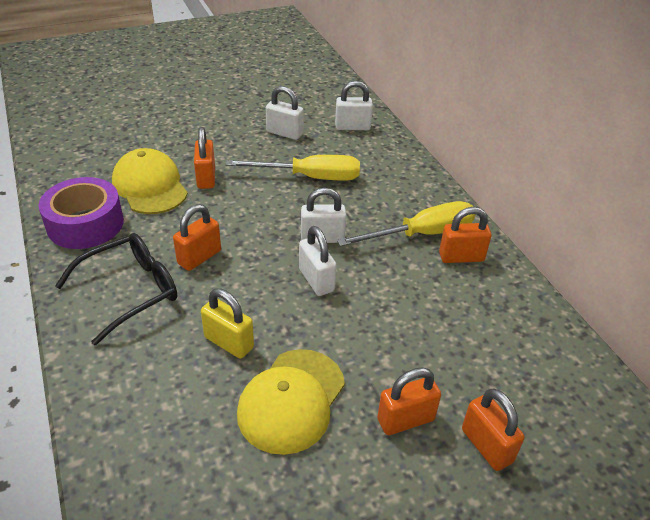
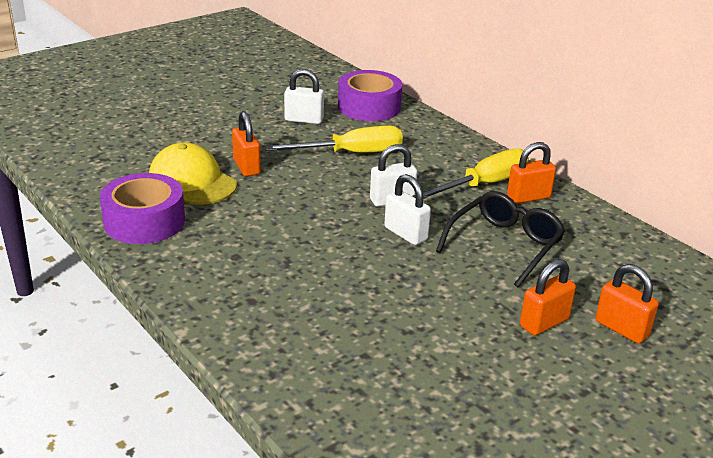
camera: 15 degrees left, 10 degrees down
black glasses [55,233,177,346] -> black glasses moved to [436,191,565,287]
orange padlock [173,204,221,271] -> none
yellow padlock [201,288,254,359] -> none
yellow cap [237,349,345,455] -> none
white padlock [335,81,373,130] -> purple tape [338,70,402,121]

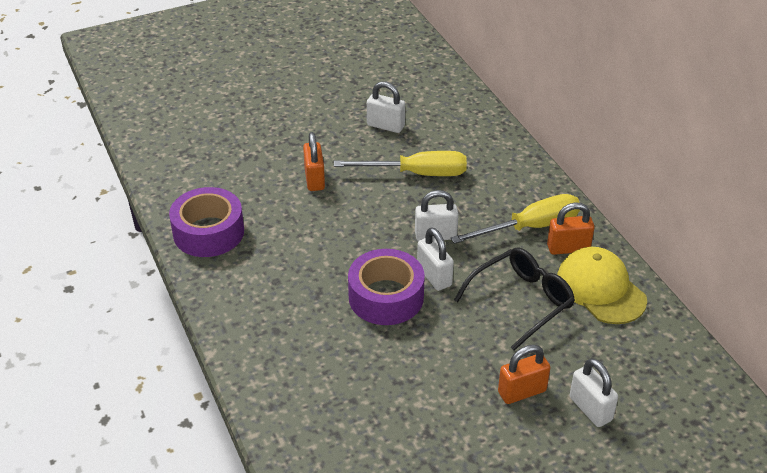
camera: 15 degrees right, 10 degrees up
yellow cap [149,142,237,205] -> yellow cap moved to [557,247,647,324]
purple tape [338,70,402,121] -> purple tape moved to [348,249,425,325]
orange padlock [595,264,659,344] -> white padlock [570,358,618,427]

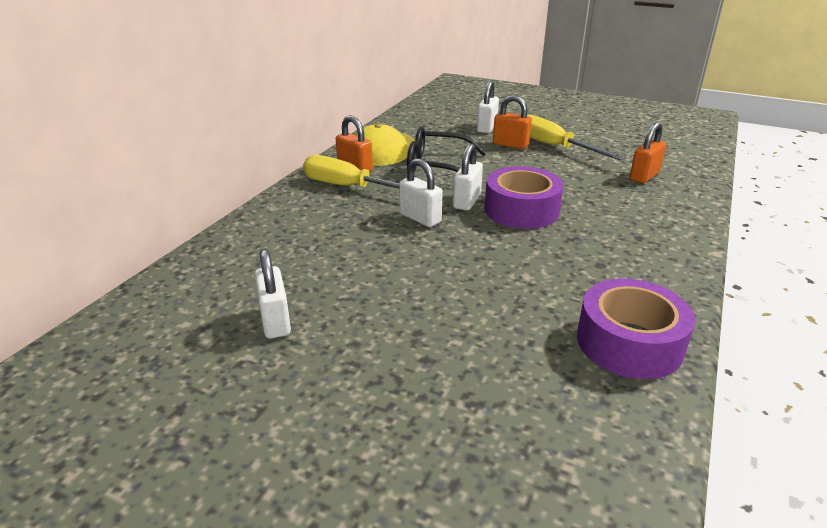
camera: 130 degrees left, 10 degrees down
orange padlock [303,132,325,191] -> orange padlock moved to [630,122,666,183]
yellow screwdriver [334,151,467,176] -> yellow screwdriver moved to [527,115,625,160]

